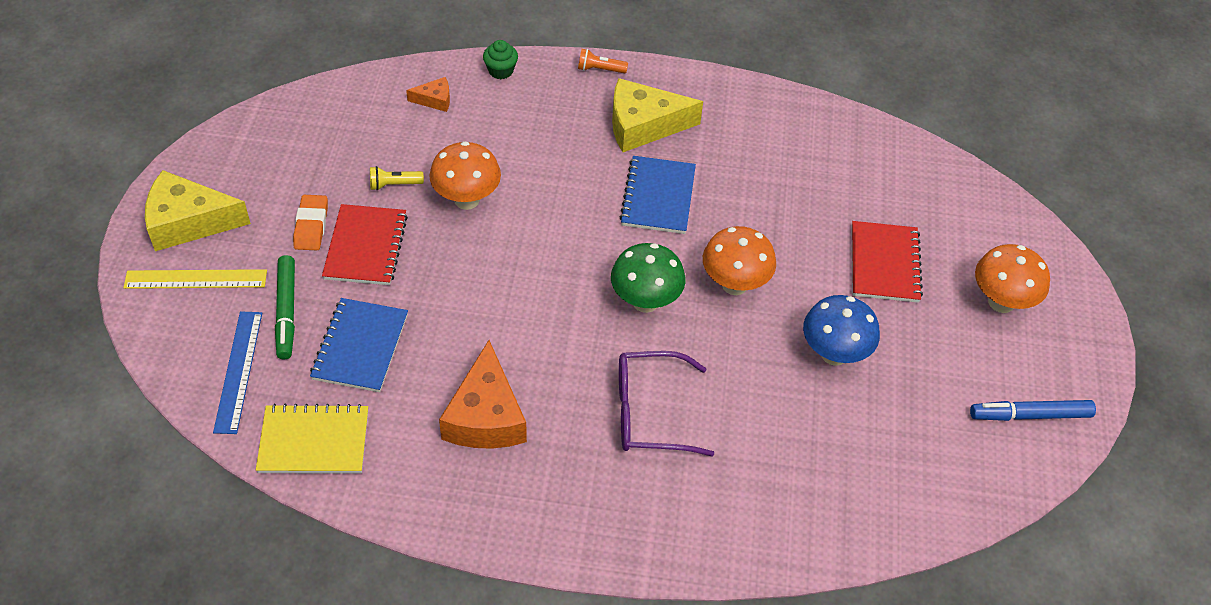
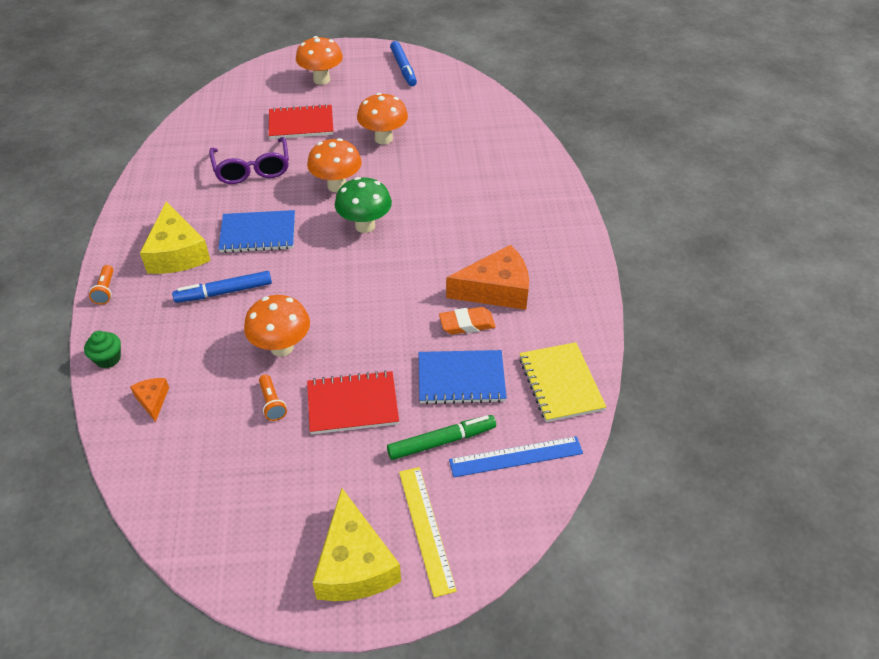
camera: 100 degrees left, 5 degrees down
orange eraser [293,195,328,250] -> orange eraser moved to [439,307,496,334]
yellow flashlight [370,166,424,191] -> orange flashlight [259,375,287,421]
purple glasses [619,351,714,457] -> purple glasses moved to [209,137,289,184]
blue mushroom [803,295,880,366] -> orange mushroom [357,93,408,145]
none -> blue marker [172,271,272,303]

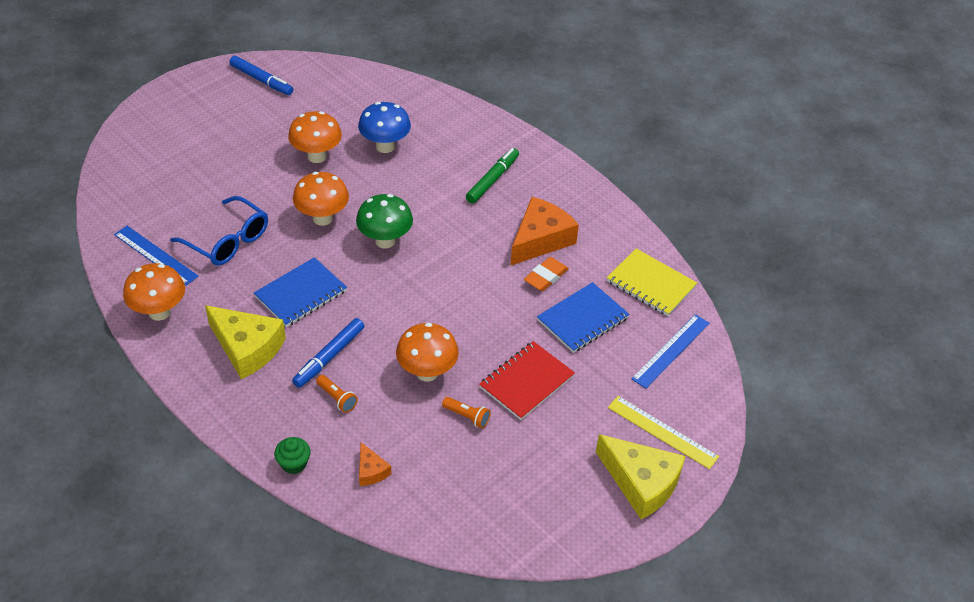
camera: 40 degrees left, 0 degrees up
orange flashlight [89,265,113,304] -> orange flashlight moved to [316,375,358,413]
orange cheese [130,378,169,422] -> orange cheese turned 150 degrees counterclockwise [359,443,391,486]
purple glasses [209,137,289,184] -> blue glasses [170,196,268,266]
red notebook [269,104,333,139] -> none
orange mushroom [296,36,343,85] -> orange mushroom moved to [123,263,185,321]
green marker [387,415,496,460] -> green marker moved to [466,148,519,203]
none -> blue ruler [114,226,199,286]
none -> blue mushroom [358,102,411,153]

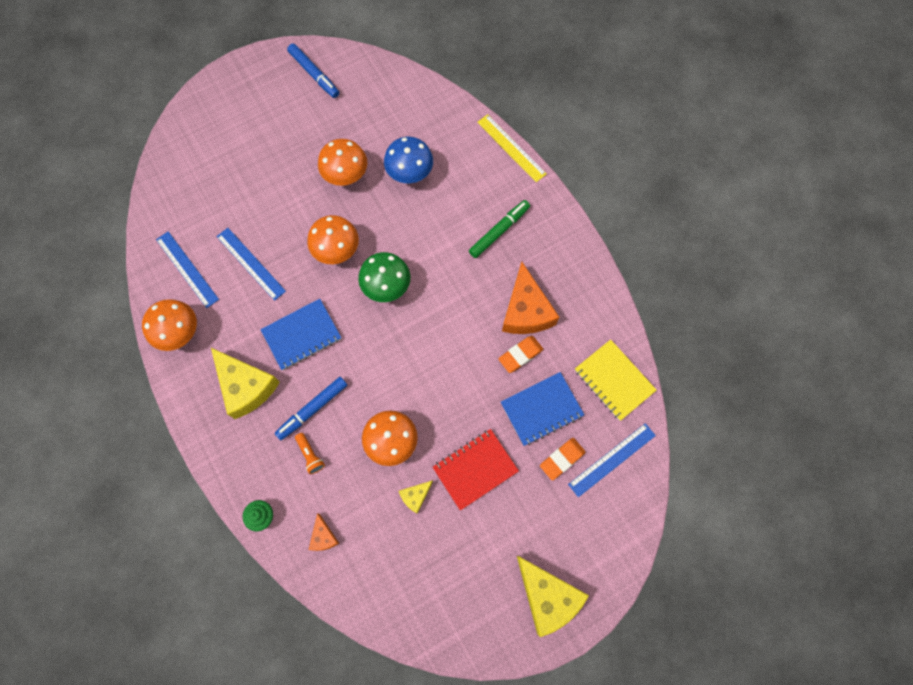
camera: 15 degrees right, 25 degrees up
blue glasses [170,196,268,266] -> blue ruler [216,228,286,301]
orange flashlight [442,397,491,428] -> yellow cheese [399,480,433,514]
orange cheese [510,197,579,266] -> orange cheese turned 120 degrees clockwise [502,262,559,334]
yellow ruler [608,396,719,469] -> yellow ruler moved to [477,114,547,182]
none -> orange eraser [540,438,585,480]

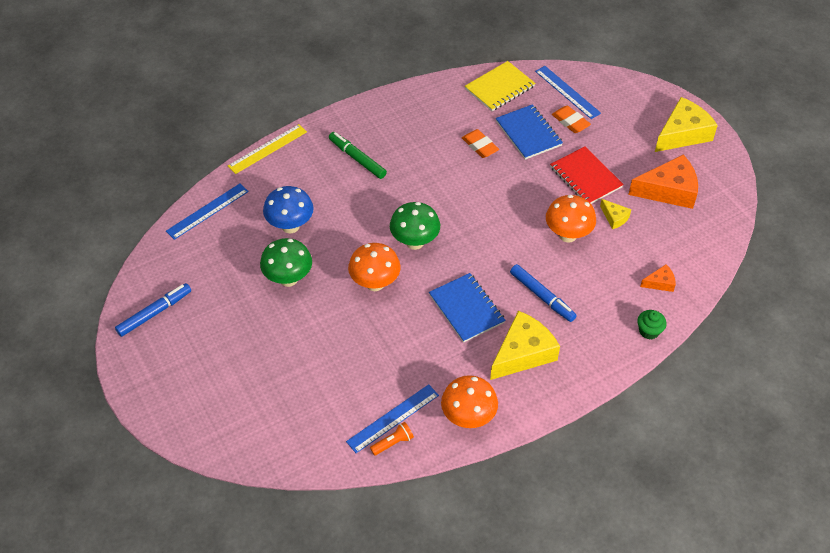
camera: 90 degrees left, 20 degrees down
blue ruler [216,228,286,301] -> blue ruler moved to [166,184,249,240]
orange flashlight [295,433,325,474] -> orange flashlight moved to [370,422,414,456]
orange mushroom [318,139,367,186] -> green mushroom [260,238,312,287]
orange cheese [502,262,559,334] -> orange cheese moved to [628,154,698,209]

